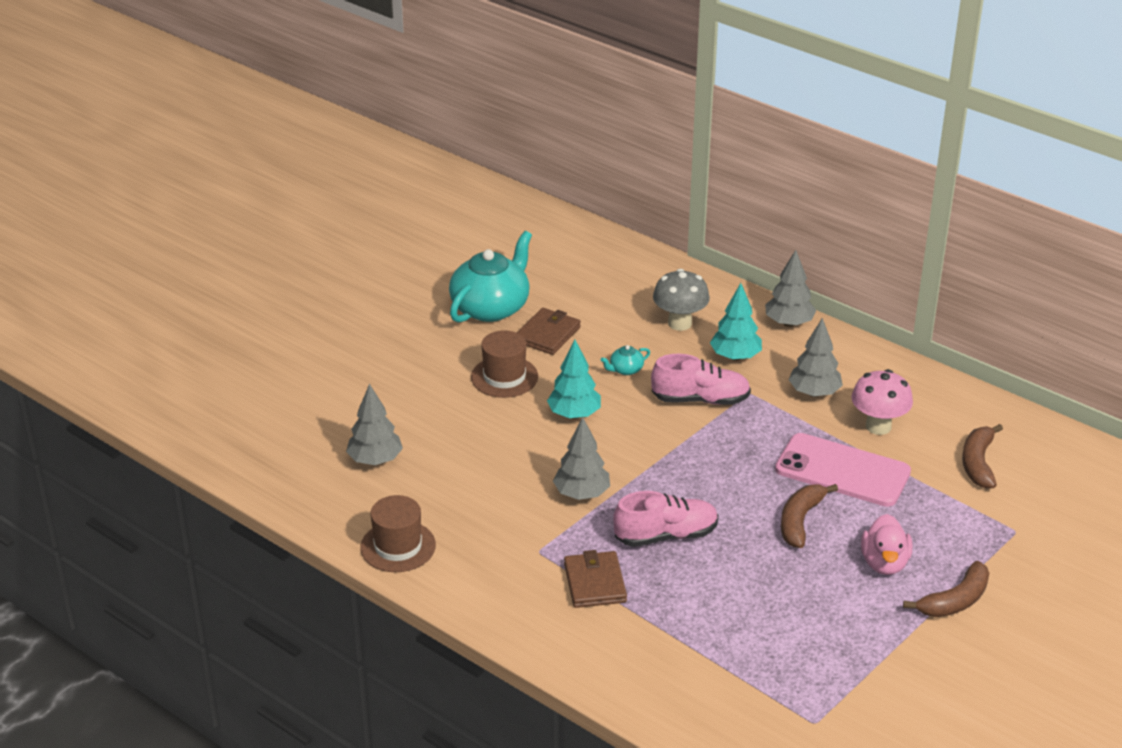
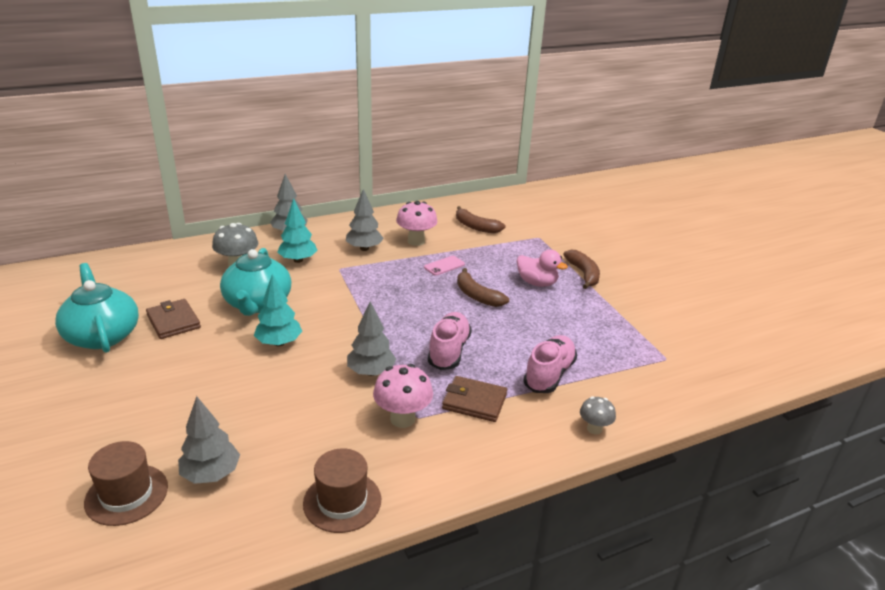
camera: 65 degrees left, 5 degrees down
brown hat [471,330,538,398] -> brown hat moved to [84,441,168,526]
turquoise teapot [601,345,650,375] -> turquoise teapot [220,248,292,316], size x2.46
pink shoe [651,354,751,405] -> pink shoe moved to [523,335,577,393]
pink phone [775,433,911,507] -> pink phone [424,256,465,276], size x0.45
none -> pink mushroom [373,364,433,428]
none -> grey mushroom [580,396,616,435]

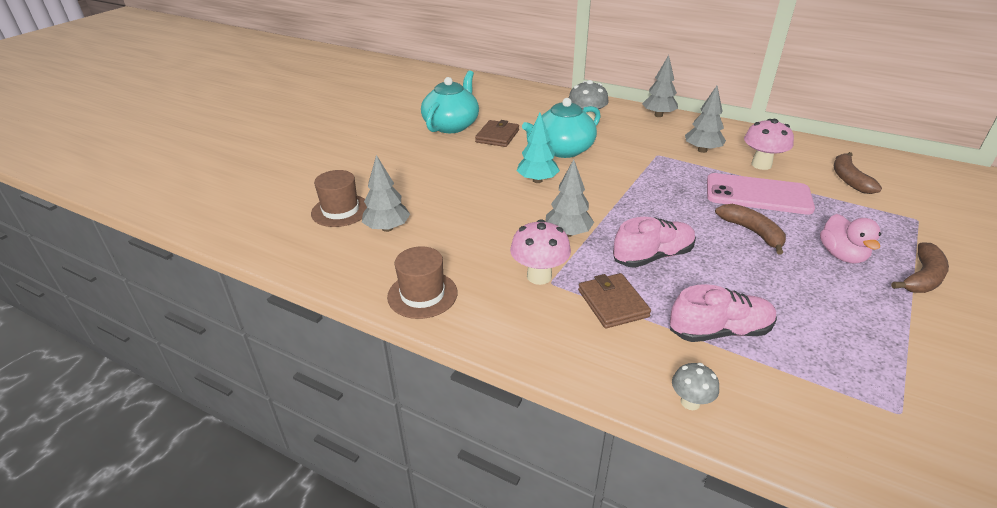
camera: 55 degrees right, 5 degrees up
turquoise tree [277,198,317,263] -> none
pink phone [424,256,465,276] -> pink phone [707,173,815,215], size x2.21
brown banana [457,268,509,307] -> brown banana turned 135 degrees clockwise [715,204,786,255]

